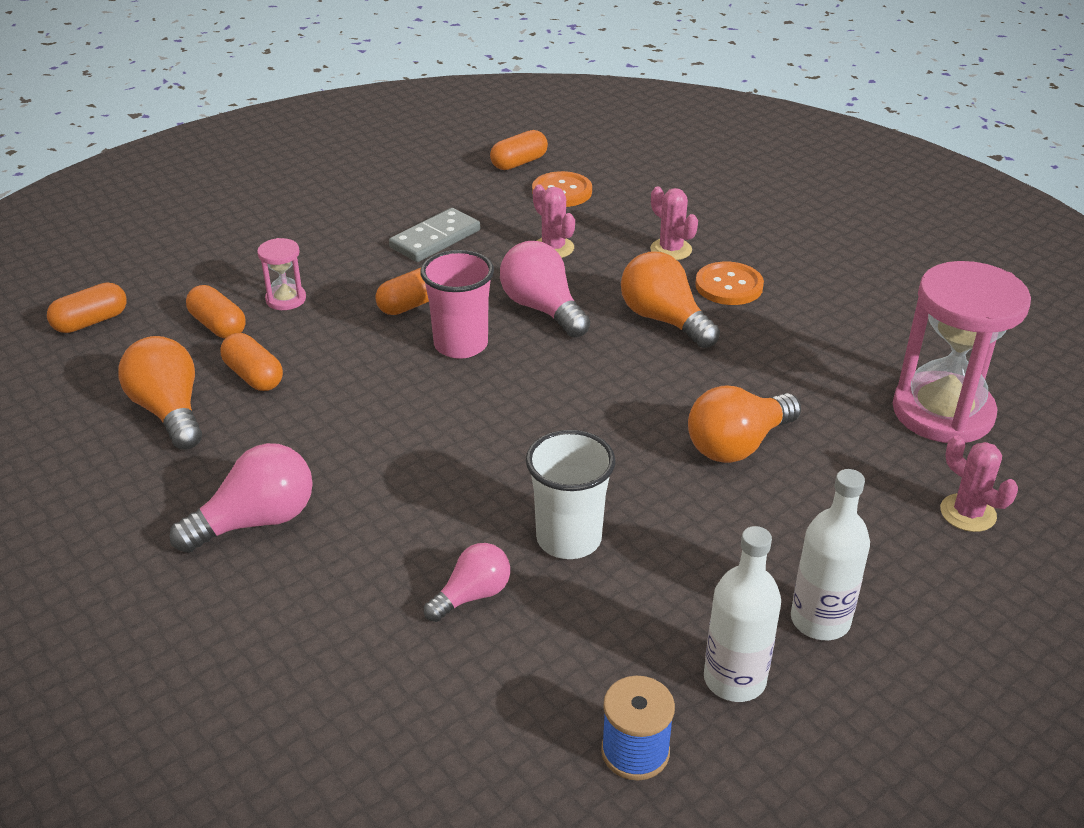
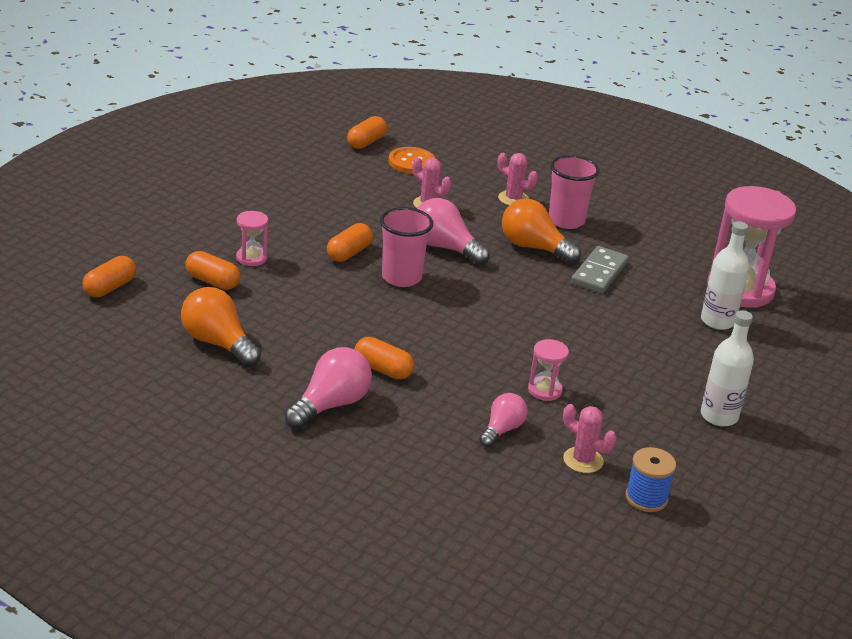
camera: 20 degrees left, 5 degrees down
orange capsule [220,333,283,391] -> orange capsule moved to [354,337,414,379]
grey domino [389,208,480,262] -> grey domino moved to [571,246,629,293]
white cup [526,430,616,559] -> pink hourglass [528,339,569,401]
orange light bulb [688,386,801,463] -> none
orange button [695,262,764,305] -> pink cup [549,155,600,229]
white bottle [704,526,781,702] -> white bottle moved to [701,221,749,330]
pink cactus [940,436,1018,532] -> pink cactus moved to [563,404,617,473]

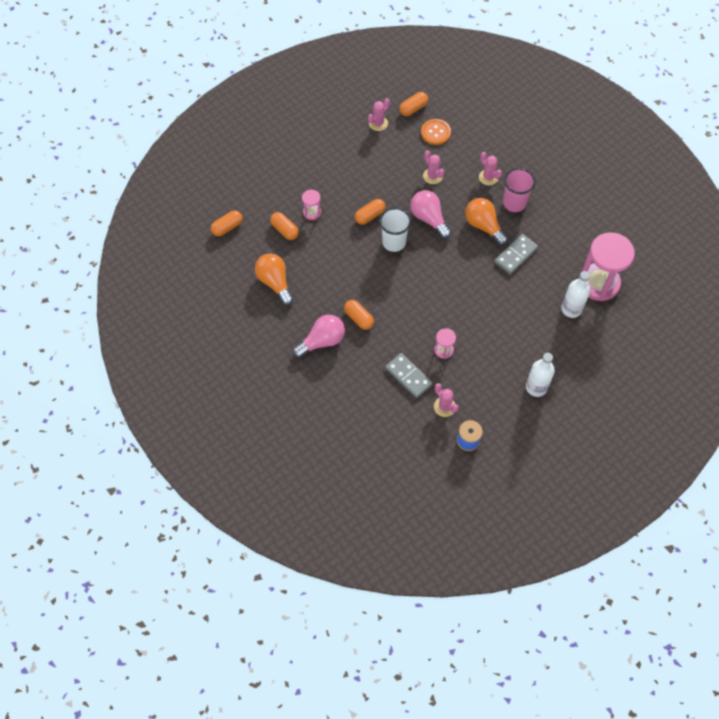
camera: 20 degrees right, 30 degrees up
pink cup [380,207,433,287] -> white cup [379,207,411,252]
pink light bulb [479,393,528,447] -> grey domino [385,353,433,398]
none -> pink cactus [368,98,390,131]

